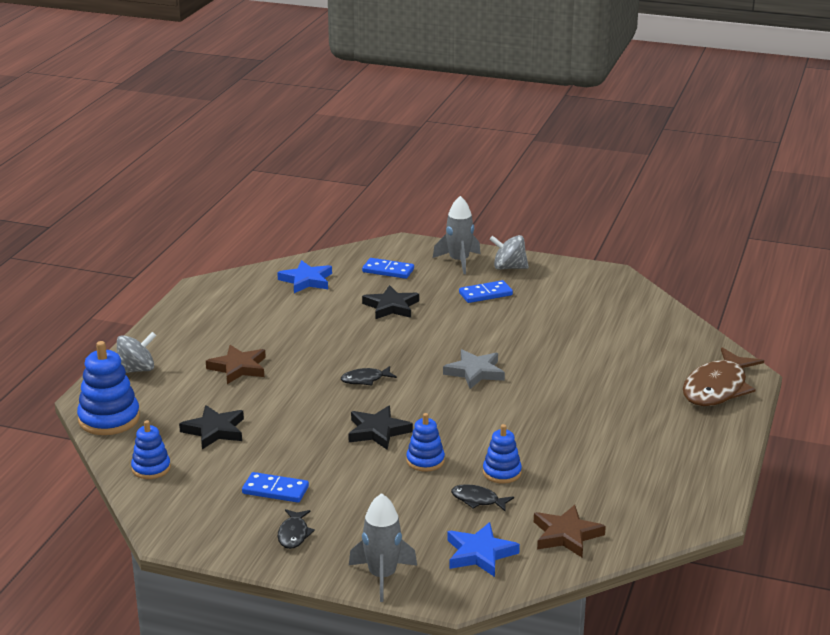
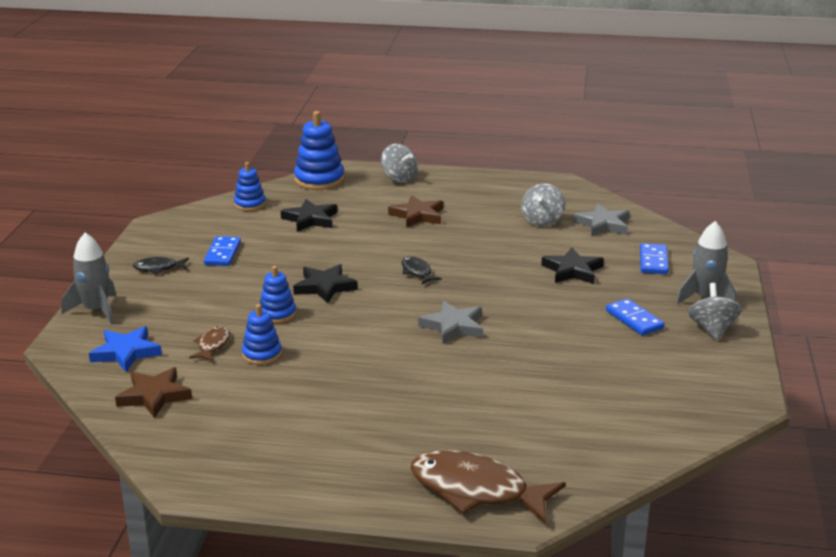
camera: 80 degrees right, 0 degrees up
blue star [277,260,332,293] -> grey star [573,203,630,236]
black fish [451,484,514,512] -> brown fish [189,326,230,361]
none -> grey spinning top [521,183,565,227]

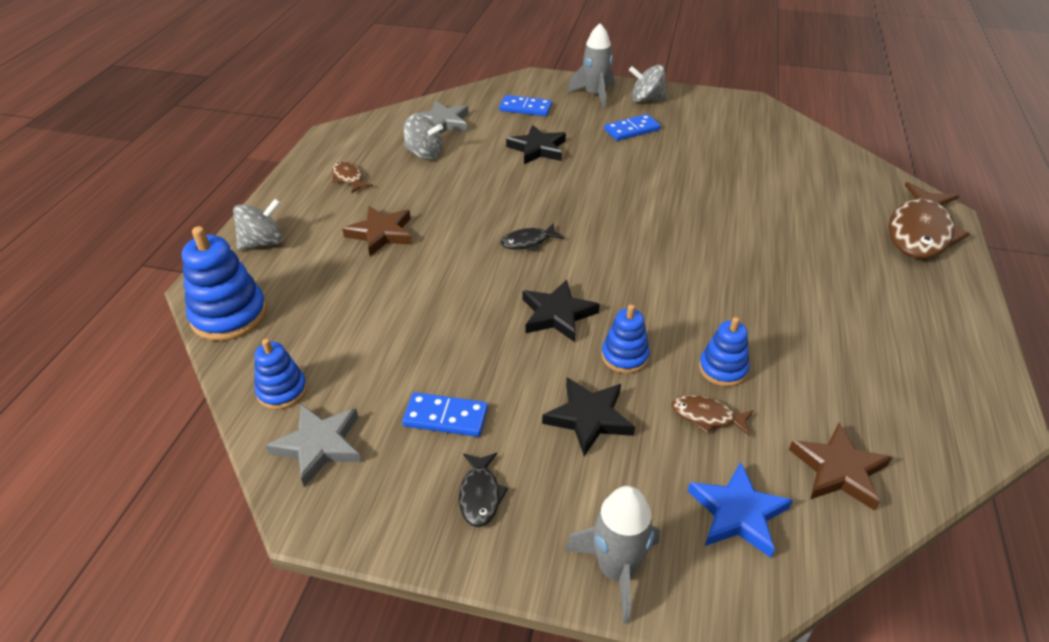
camera: 85 degrees left, 15 degrees up
black star [281,199,337,232] -> black star moved to [542,378,635,456]
grey star [418,301,483,344] -> grey star moved to [266,404,361,487]
none -> brown fish [332,161,373,193]

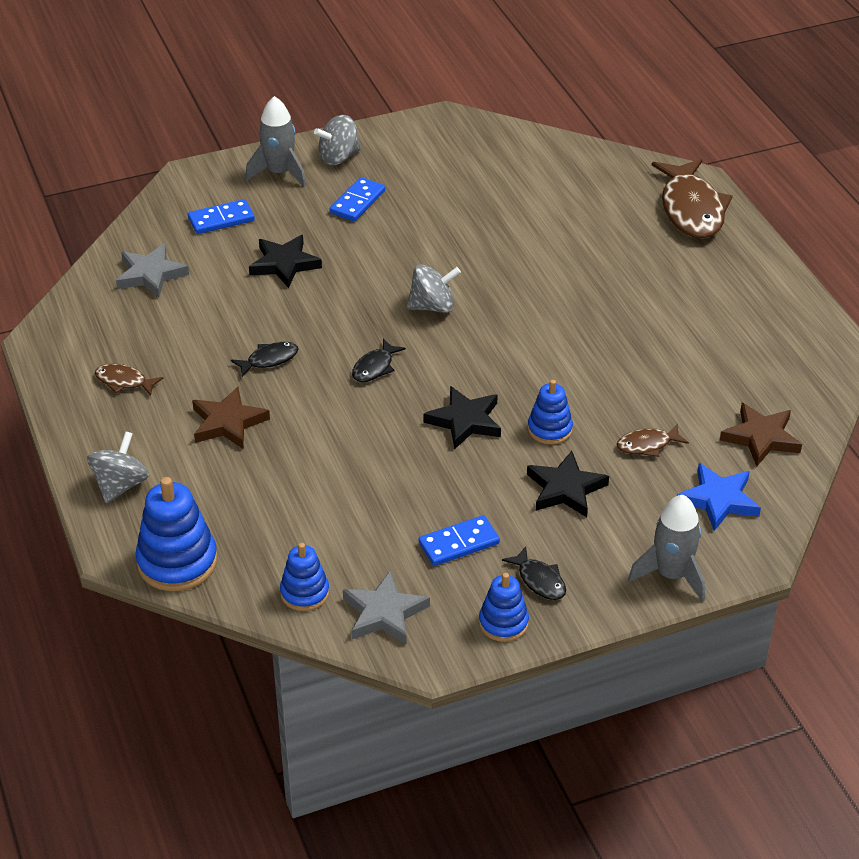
camera: 35 degrees left, 0 degrees up
grey spinning top [403,114,443,160] -> grey spinning top moved to [407,264,461,313]
blue stacking toy [699,317,749,387] -> blue stacking toy moved to [479,573,529,642]
none -> black fish [231,342,298,377]

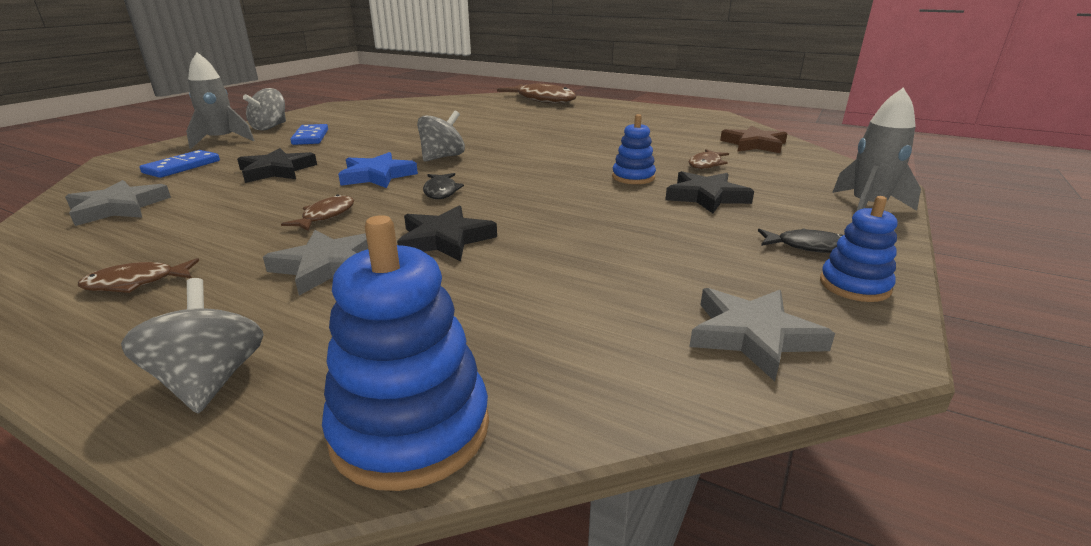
camera: 40 degrees left, 15 degrees down
brown star [192,387,270,449] -> grey star [263,230,368,296]
black fish [231,342,298,377] -> brown fish [281,194,354,231]
blue stacking toy [280,543,329,611] -> none
blue domino [419,515,500,566] -> none
black star [423,386,501,449] -> black star moved to [397,205,497,261]
blue star [677,463,761,531] -> blue star moved to [338,152,418,188]

